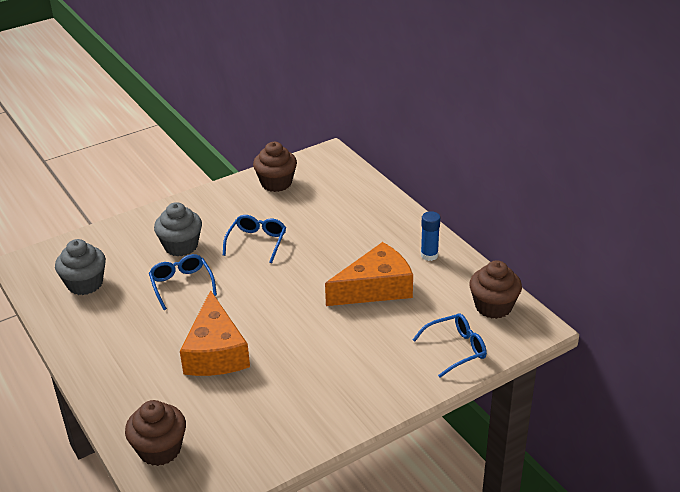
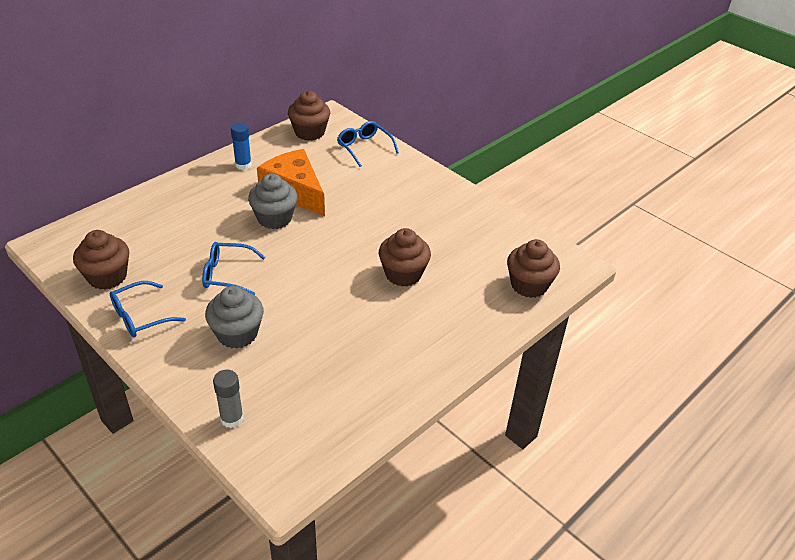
camera: 105 degrees left, 5 degrees up
grey cupcake [55,239,106,295] -> grey cupcake moved to [248,174,298,229]
blue glasses [149,254,217,310] -> blue glasses moved to [110,281,186,337]
orange cheese [180,290,250,376] -> brown cupcake [379,228,431,287]
none -> grey glue stick [213,370,244,428]

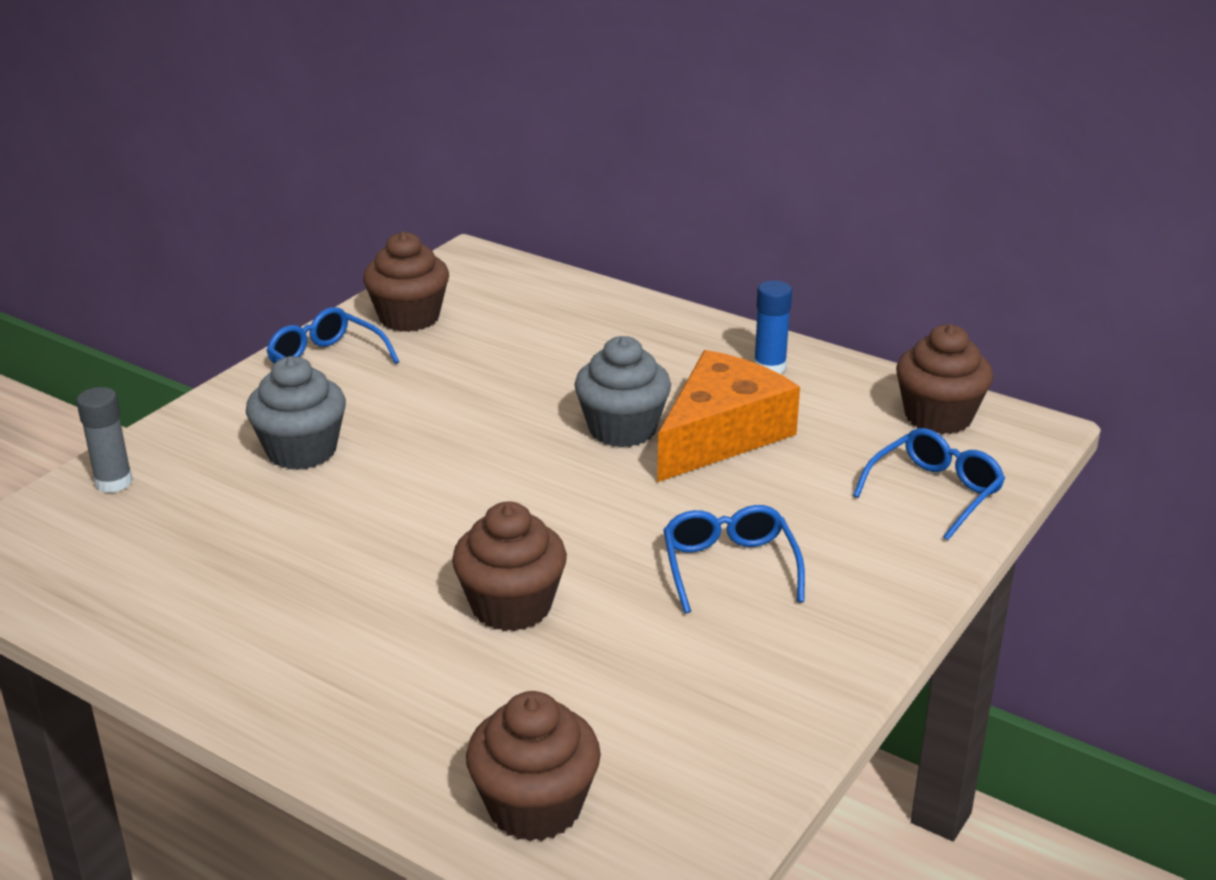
camera: 80 degrees right, 10 degrees down
blue glasses [202,242,265,295] -> blue glasses moved to [663,505,805,614]

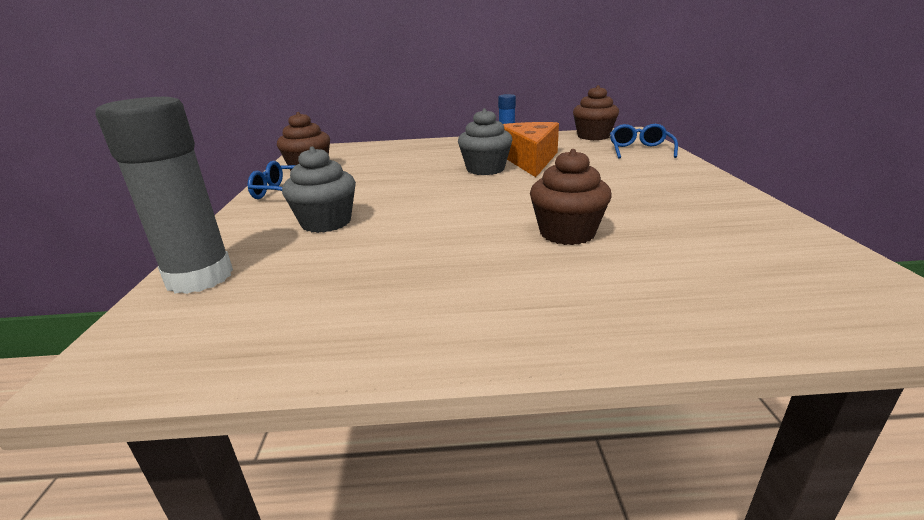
camera: 35 degrees left, 5 degrees down
grey glue stick [76,387,133,493] -> grey glue stick [95,97,233,294], size x1.95
brown cupcake [466,691,601,841] -> none
blue glasses [663,505,805,614] -> none

